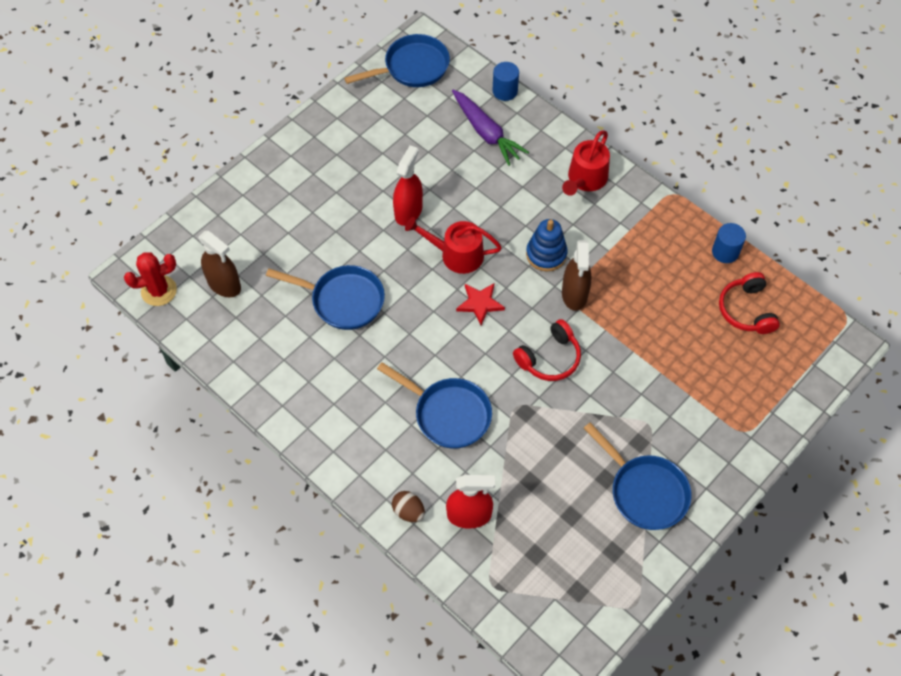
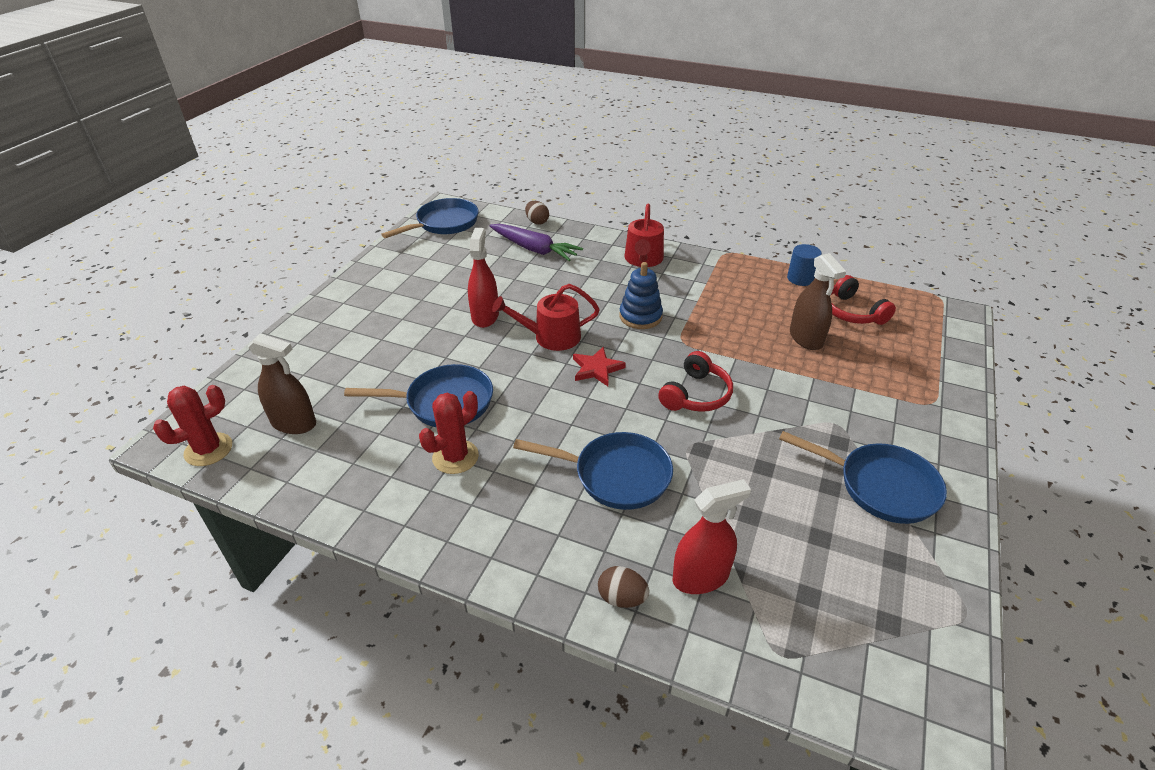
camera: 20 degrees left, 20 degrees down
blue cylinder [493,62,519,101] -> brown egg [525,201,549,225]
brown spray bottle [562,240,592,311] -> brown spray bottle moved to [790,253,846,350]
none -> red cactus [419,391,479,474]

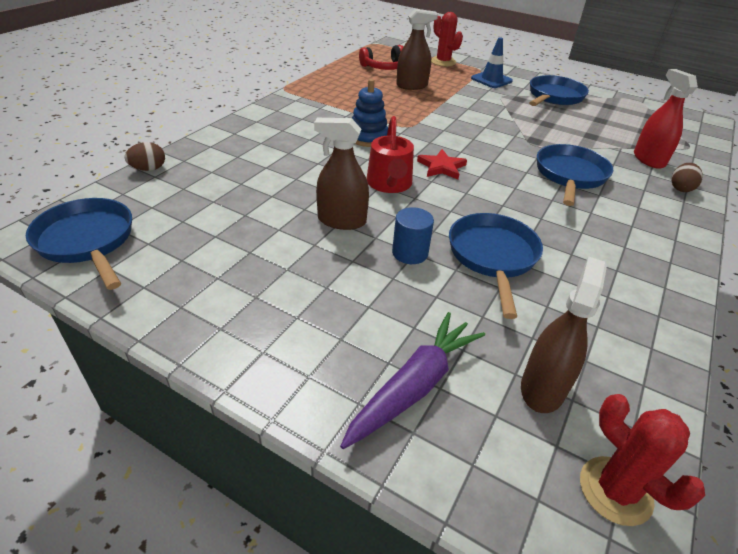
camera: 85 degrees left, 0 degrees up
red cactus [419,391,479,474] -> red cactus moved to [431,12,463,66]
red spray bottle [468,228,499,328] -> brown spray bottle [314,118,369,230]
purple carrot [489,224,583,261] -> purple carrot moved to [340,312,485,449]
red watering can [625,204,664,267] -> none
red headphones [658,351,733,412] -> none
blue cylinder [787,244,822,286] -> blue cylinder moved to [392,207,434,264]
none -> blue traffic cone [471,37,513,88]

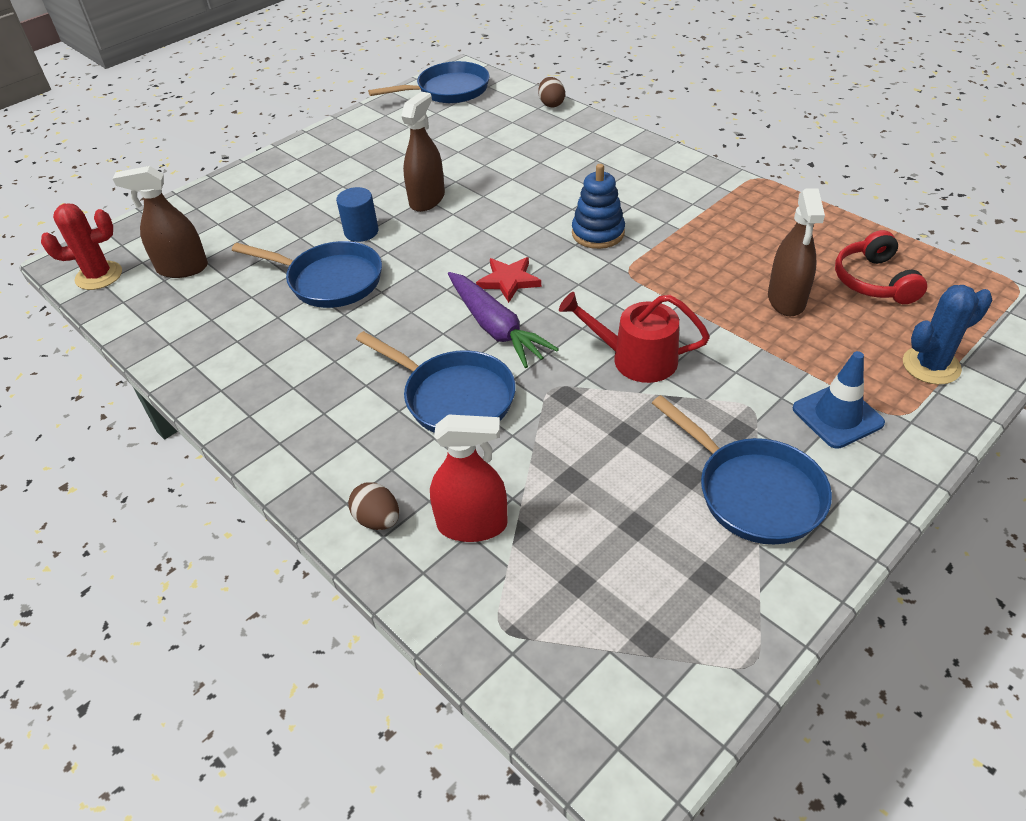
camera: 110 degrees right, 5 degrees up
purple carrot [340,312,485,449] -> purple carrot moved to [448,272,559,368]
red watering can [367,116,414,193] -> red watering can moved to [559,292,710,383]
red cactus [431,12,463,66] -> blue cactus [903,285,993,385]
brown spray bottle [521,256,607,413] -> brown spray bottle turned 135 degrees clockwise [113,166,208,278]

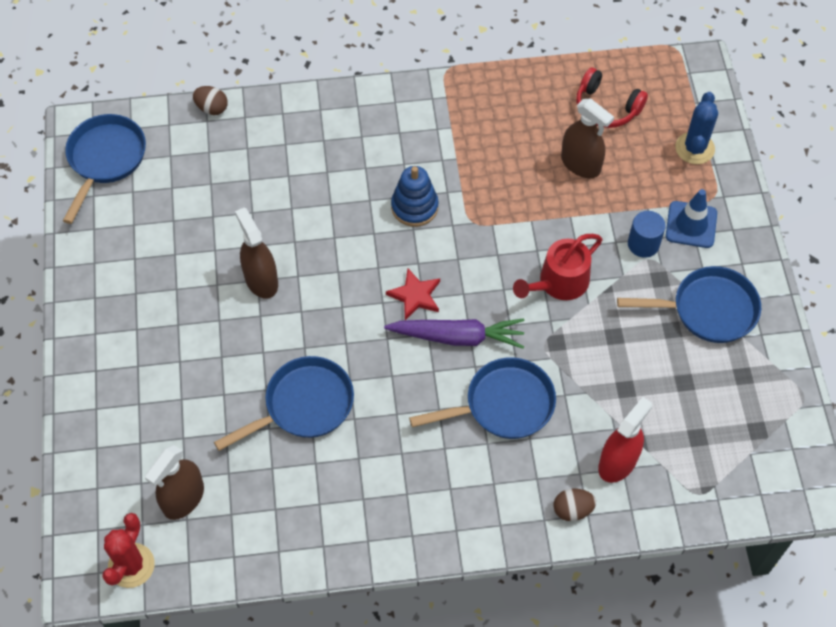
camera: 55 degrees left, 15 degrees up
blue cylinder [336,187,378,242] -> blue cylinder moved to [628,211,666,258]

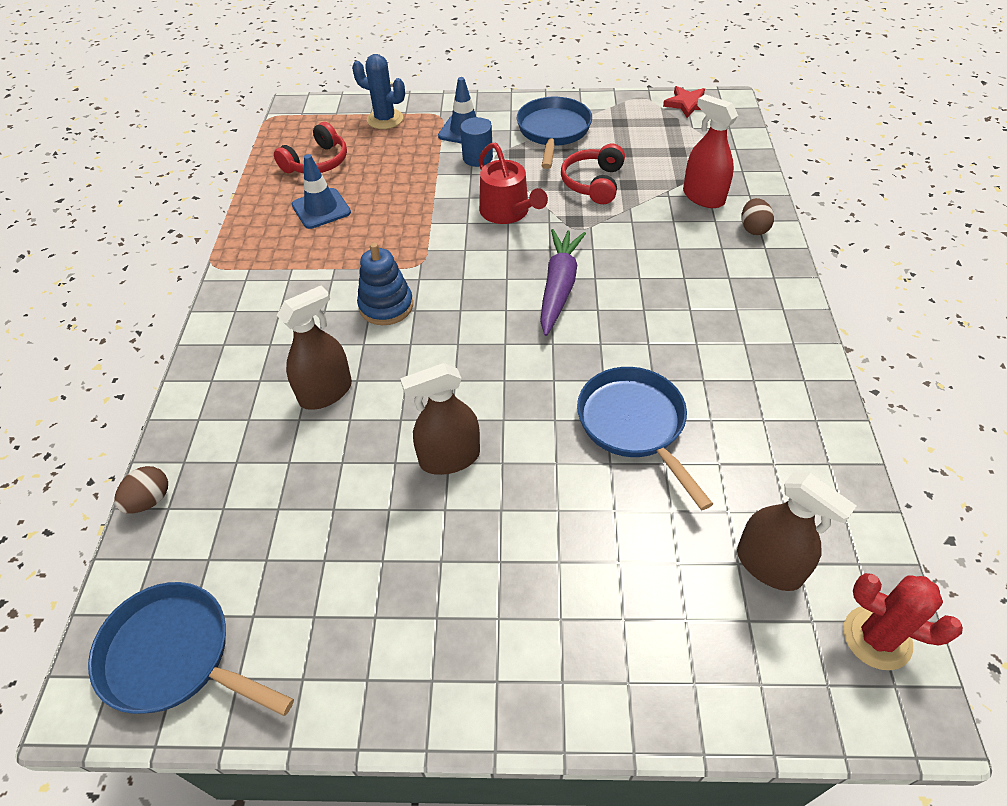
camera: 80 degrees left, 10 degrees down
red star [386,269,440,320] -> red star moved to [663,86,705,118]
blue pan [409,357,556,439] -> none
brown spray bottle [561,98,614,178] -> brown spray bottle moved to [277,286,352,410]
none -> blue traffic cone [292,154,351,229]
none -> red headphones [561,144,625,204]

